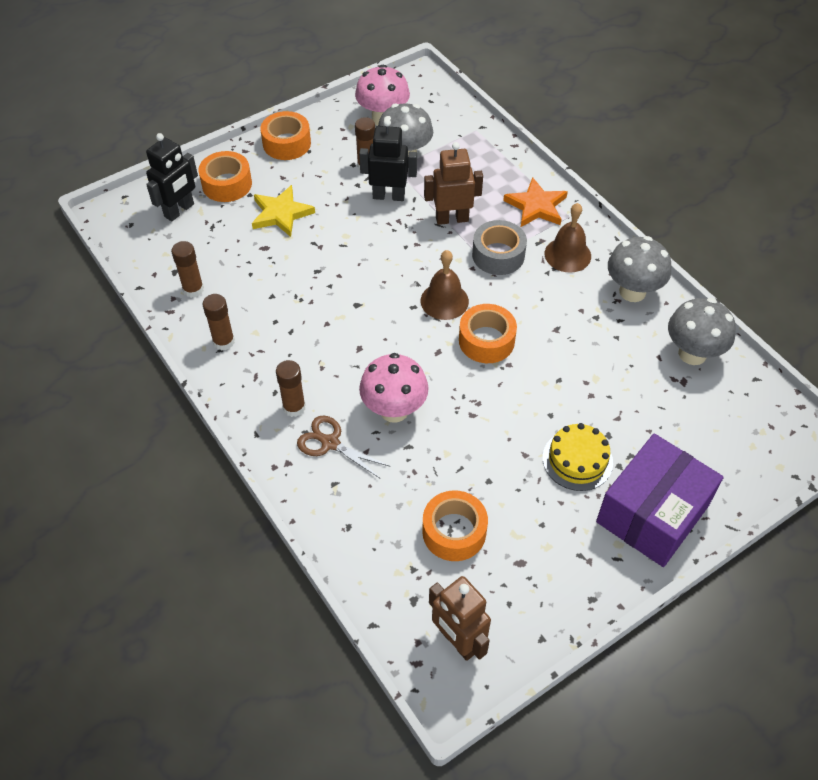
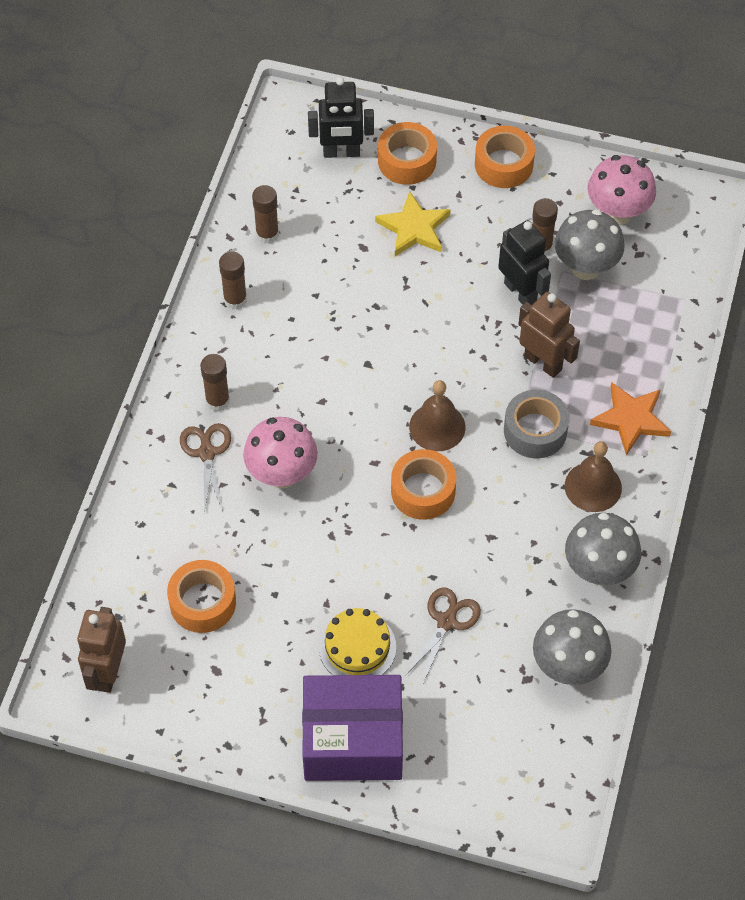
camera: 50 degrees right, 5 degrees up
none -> brown scissors [405,587,481,683]

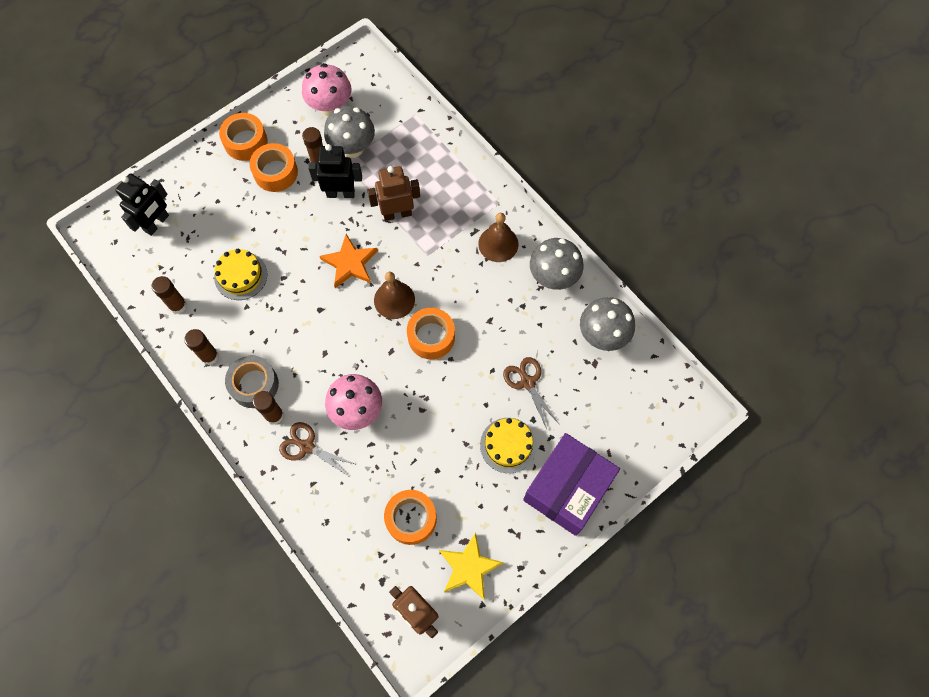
camera: 55 degrees left, 10 degrees up
yellow star [375,191,451,256] -> yellow star moved to [439,532,504,600]
orange tape [378,122,437,185] -> orange tape moved to [249,143,298,192]
grey tape [504,390,569,458] -> grey tape moved to [225,356,279,408]
orange star [590,382,671,456] -> orange star moved to [320,234,378,288]
none -> yellow cake [214,249,267,300]

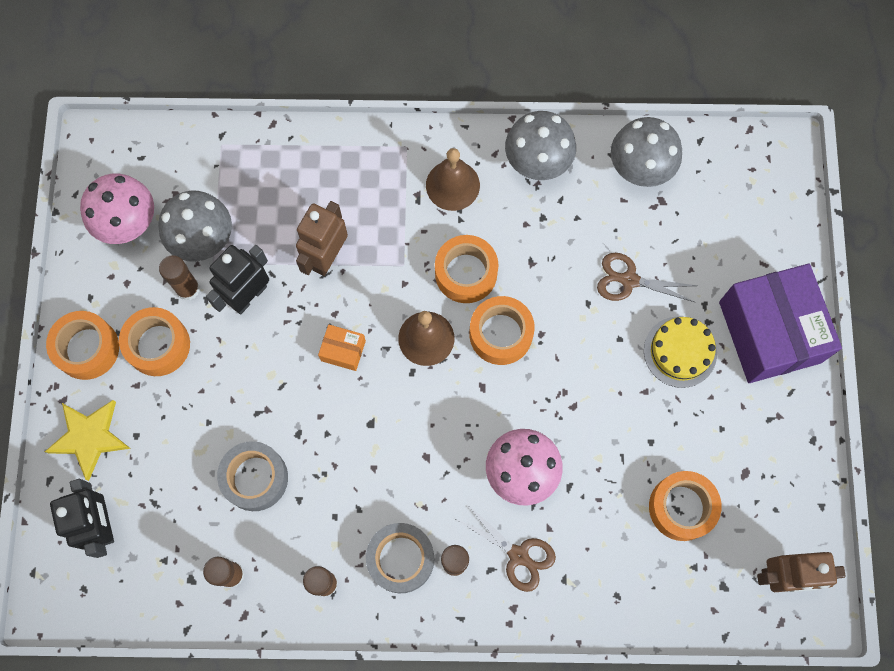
camera: 50 degrees left, 5 degrees up
yellow cake [214,249,267,300] -> grey tape [217,441,288,511]
brown scissors [279,422,357,476] -> brown scissors turned 120 degrees counterclockwise [456,504,556,592]
orange star [320,234,378,288] -> orange box [318,324,366,371]
yellow star [439,532,504,600] -> yellow star moved to [45,400,131,481]
none -> orange tape [435,235,498,303]

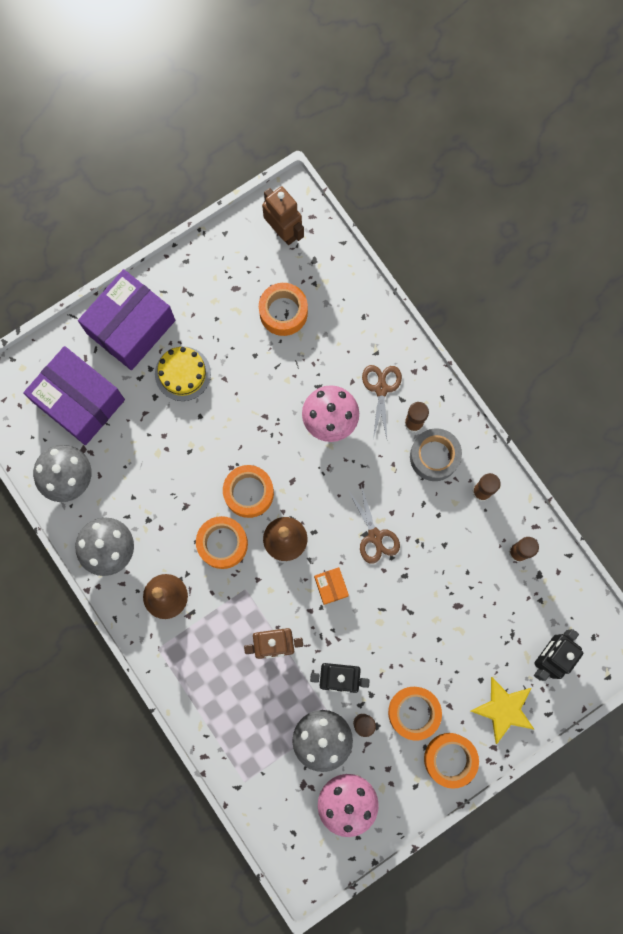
camera: 125 degrees left, 5 degrees up
grey tape [217,441,288,511] -> none
brown scissors [597,253,697,303] -> brown scissors moved to [348,485,400,564]
none -> purple box [23,346,125,445]

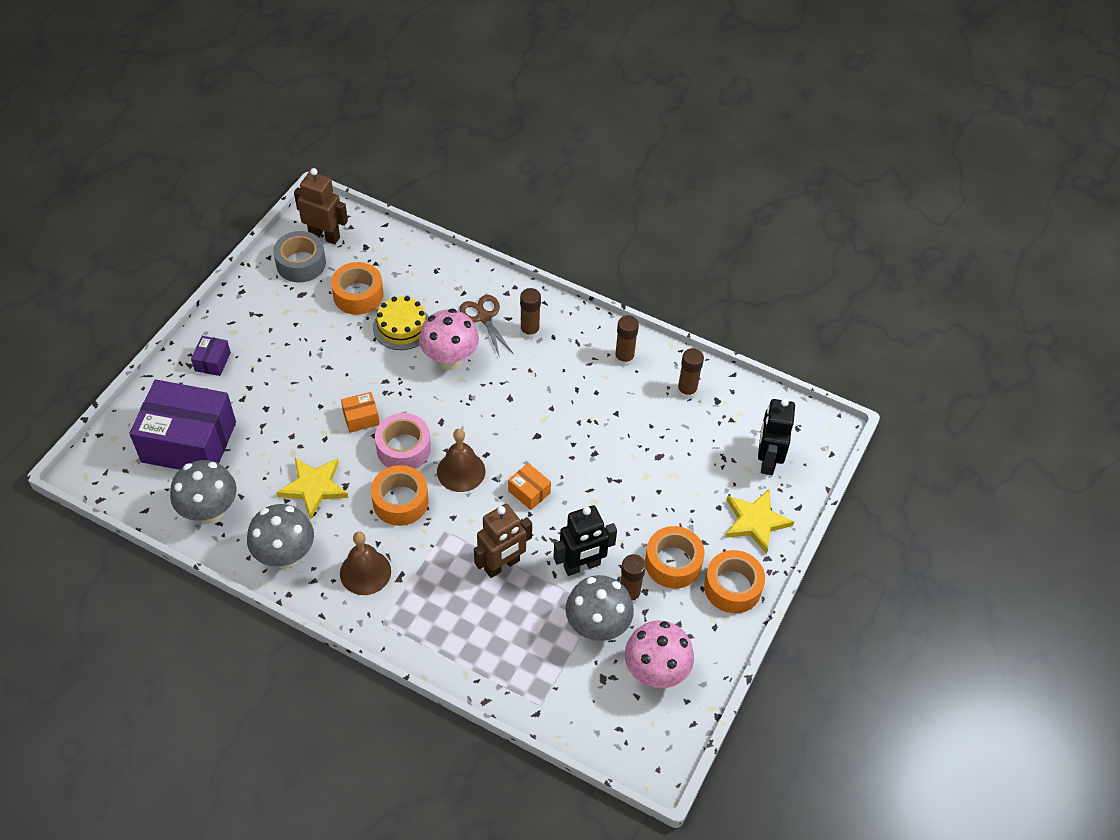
camera: 30 degrees left, 25 degrees down
purple box [78,269,175,370] -> purple box [191,336,231,376], size x0.42
yellow cake [155,347,211,401] -> yellow cake moved to [373,296,429,350]
orange tape [223,465,274,518] -> pink tape [375,413,431,469]
brown scissors [348,485,400,564] -> none
grey tape [410,428,462,481] -> grey tape moved to [273,231,326,283]
none -> yellow star [276,458,348,519]
none -> orange box [341,392,380,433]

